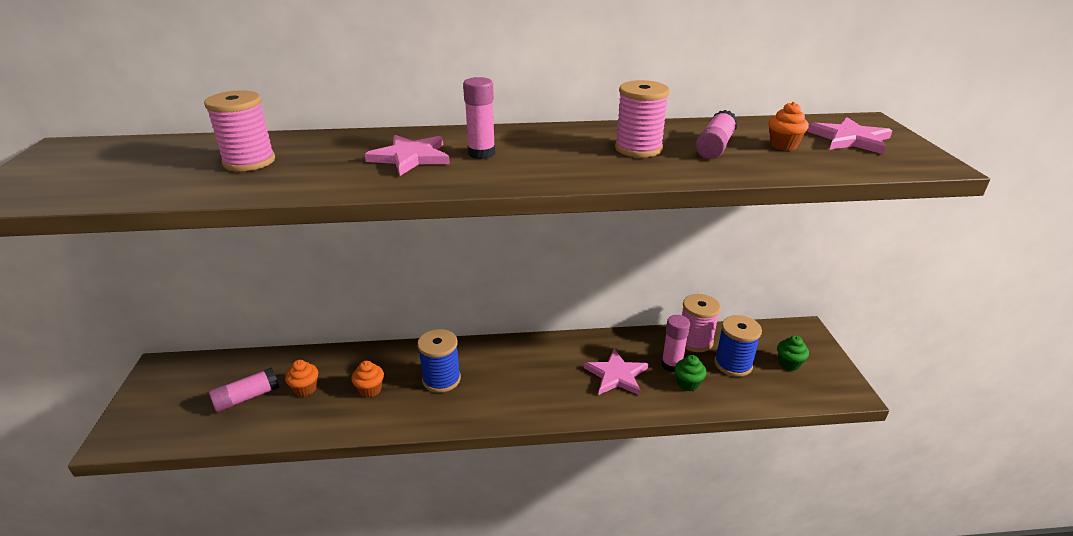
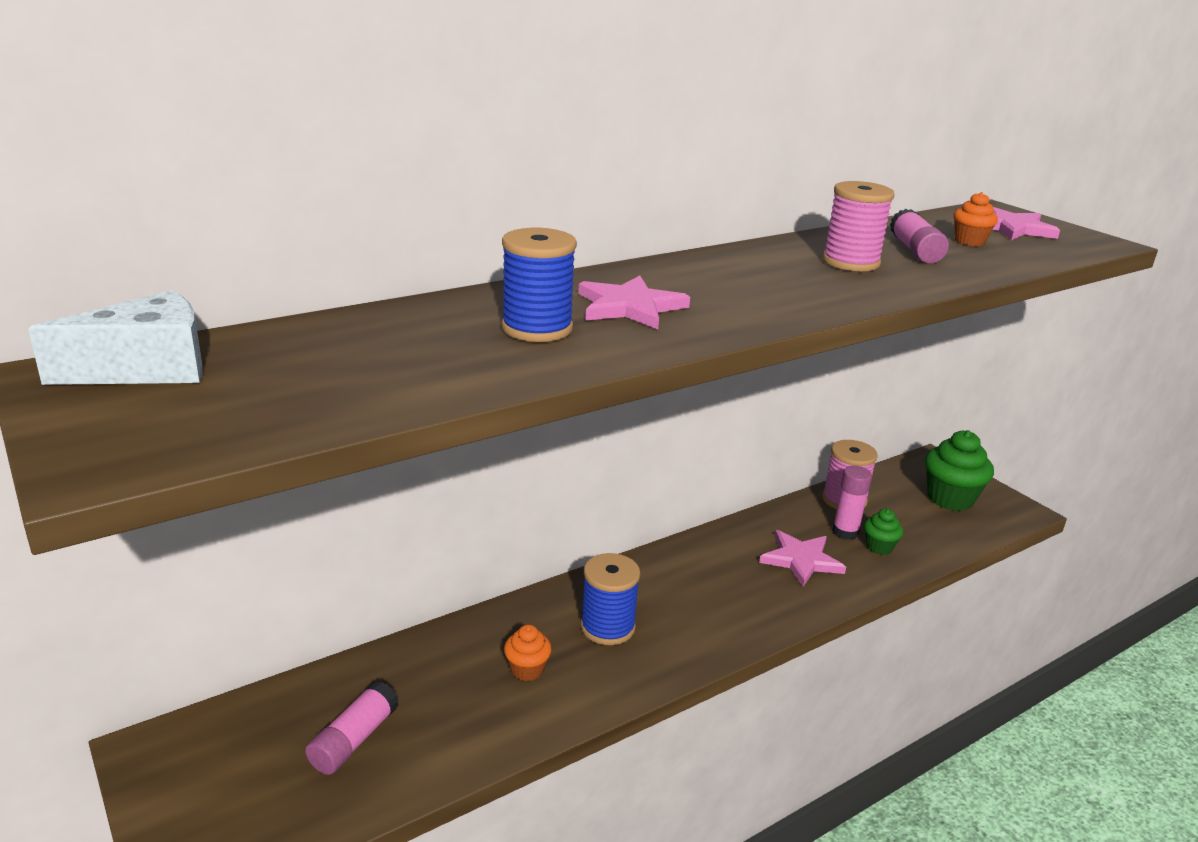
camera: 30 degrees left, 5 degrees down
pink spool [204,90,275,171] -> none
orange cupcake [285,360,318,396] -> none
pink glue stick [463,77,495,159] -> none
blue spool [715,315,762,377] -> blue spool moved to [501,228,577,342]
green cupcake [777,335,809,371] -> green cupcake [925,430,994,511], size x1.86
none -> white cheese [28,290,203,385]

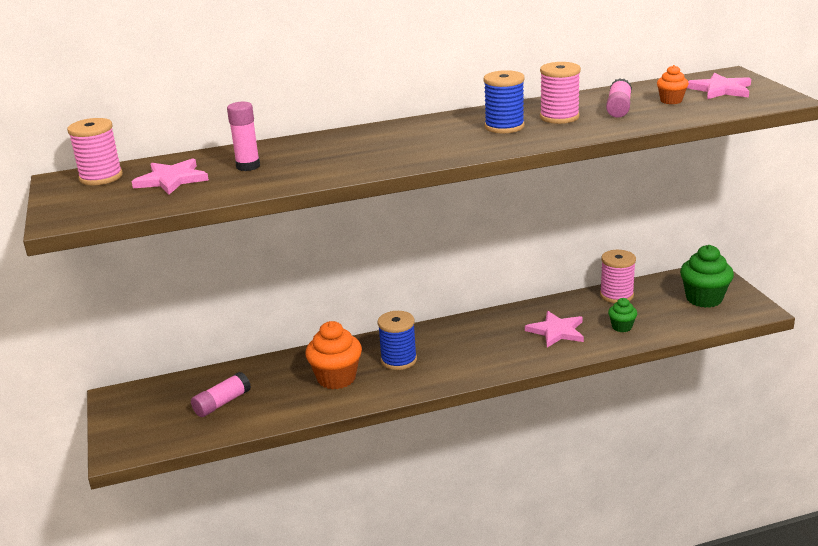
camera: 20 degrees right, 0 degrees up
white cheese [28,290,203,385] -> pink spool [67,118,123,185]
blue spool [501,228,577,342] -> blue spool moved to [484,70,525,133]
orange cupcake [504,624,552,681] -> orange cupcake [305,321,362,389], size x1.86
pink star [578,275,690,329] -> pink star moved to [132,158,209,195]
pink glue stick [832,466,872,540] -> pink glue stick moved to [227,102,260,171]

